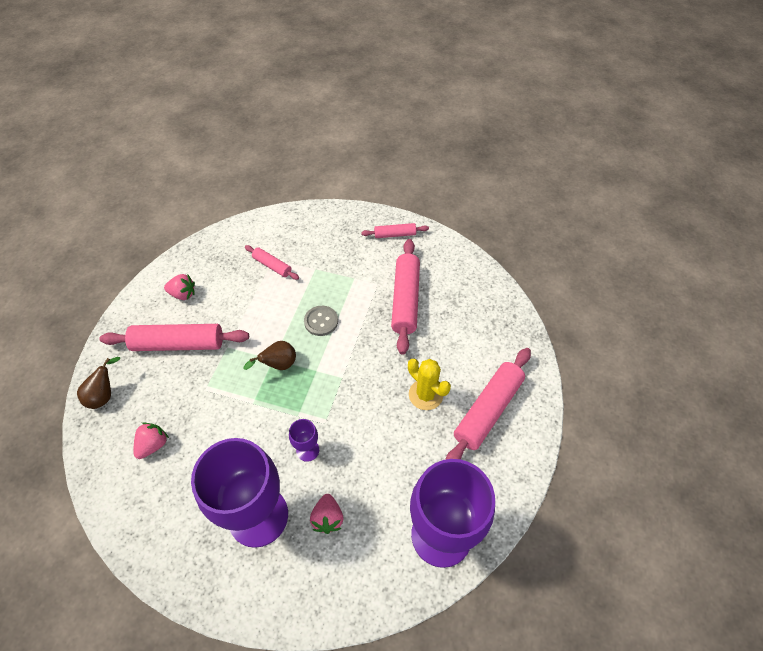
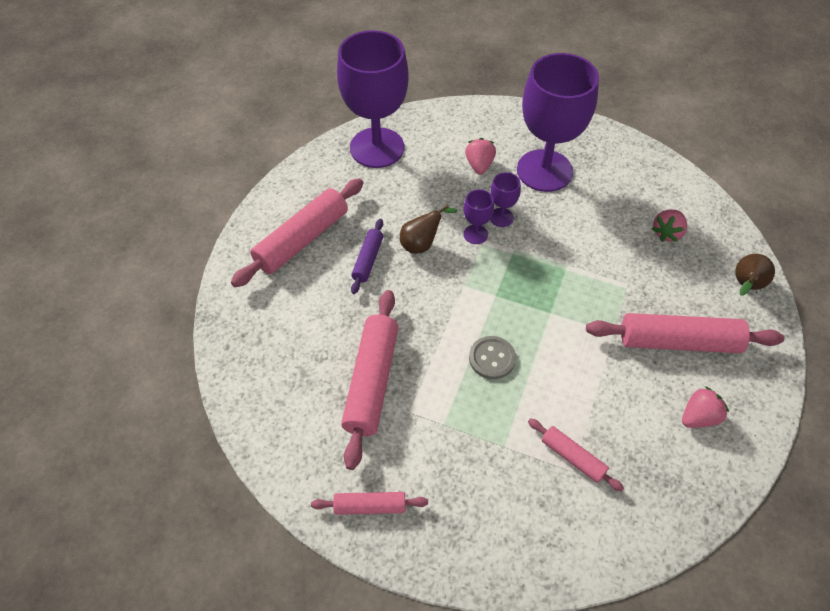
camera: 175 degrees left, 0 degrees up
pink strawberry [164,274,195,300] -> pink strawberry turned 135 degrees clockwise [682,386,729,428]
brown pear [243,341,296,370] -> brown pear moved to [400,205,457,254]
yellow cactus [408,359,451,410] -> purple rolling pin [351,219,383,294]
none -> purple goblet [463,189,494,244]

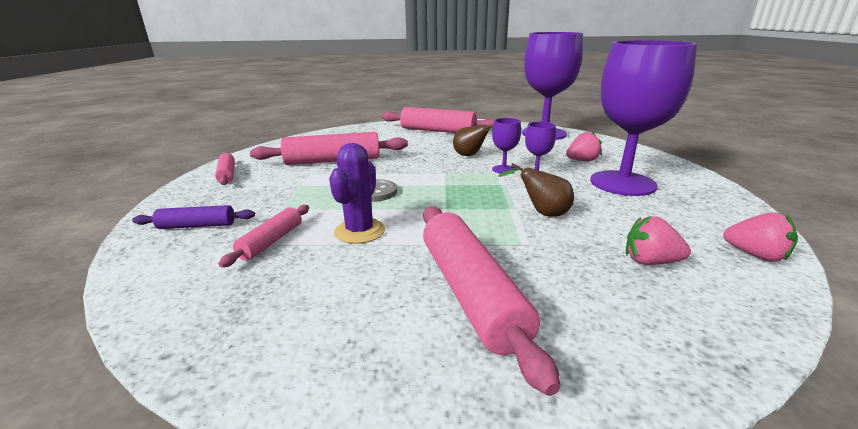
camera: 70 degrees right, 30 degrees down
purple rolling pin [351,219,383,294] -> purple rolling pin moved to [132,205,255,229]
pink strawberry [682,386,729,428] -> pink strawberry moved to [723,212,798,262]
brown pear [735,254,775,296] -> brown pear moved to [498,163,574,217]
none -> purple cactus [329,143,385,244]

